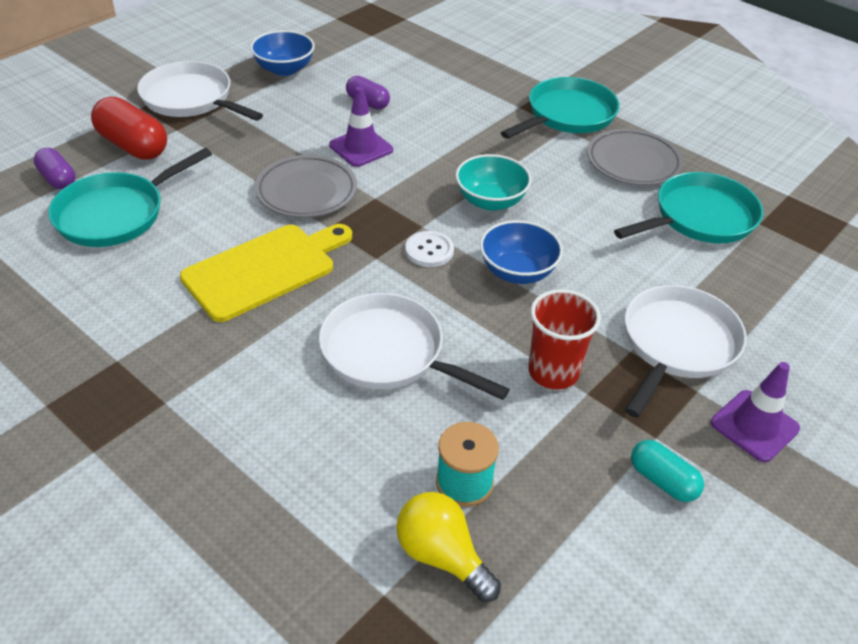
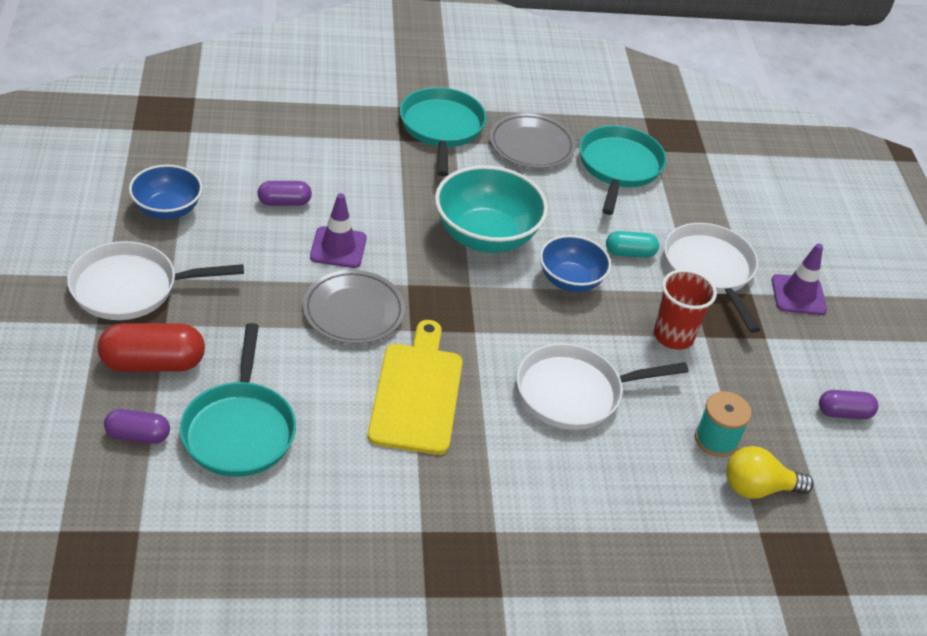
camera: 50 degrees left, 0 degrees up
white button [405,231,454,267] -> none
turquoise bowl [456,154,532,211] -> turquoise bowl [435,165,548,253], size x1.60
turquoise capsule [631,440,704,502] -> turquoise capsule moved to [606,231,659,258]
none -> purple capsule [819,390,878,419]

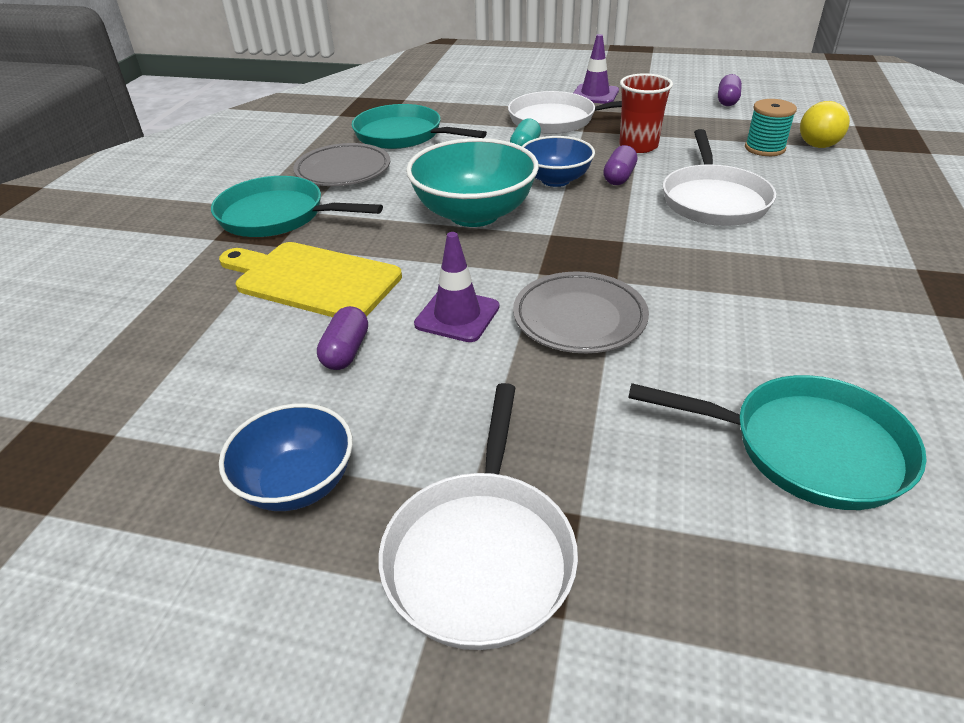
camera: 65 degrees left, 5 degrees down
red capsule [98,323,205,372] -> none
purple capsule [104,409,170,444] -> purple capsule moved to [603,145,637,185]
yellow cutting board [368,320,463,455] -> yellow cutting board moved to [219,242,402,317]

